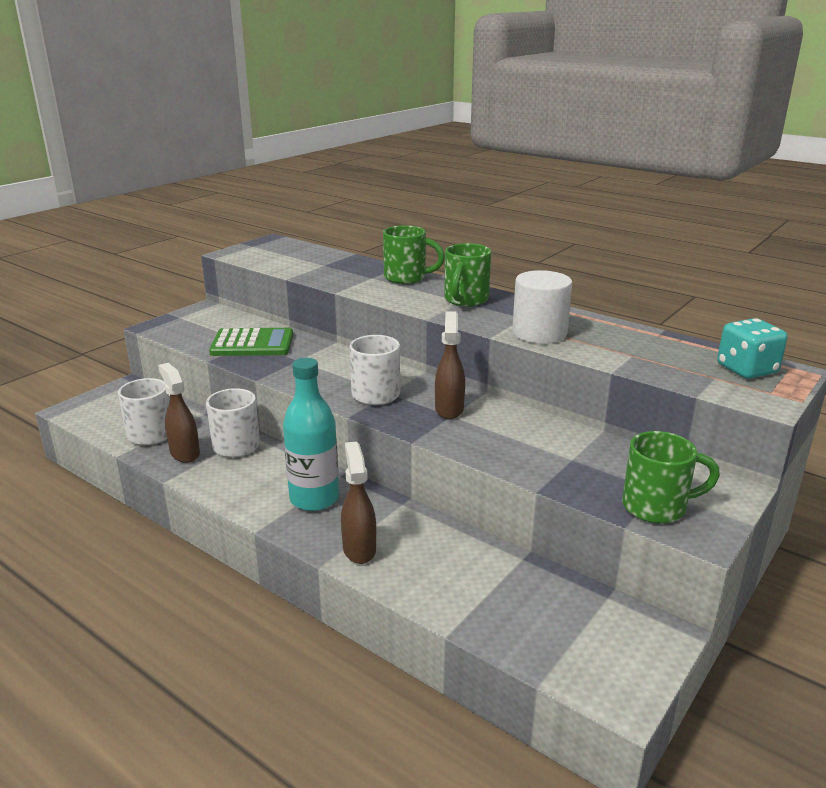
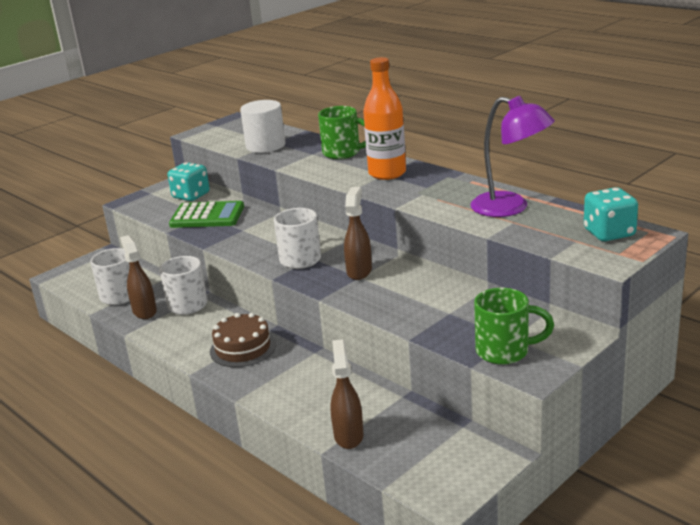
camera: 10 degrees right, 0 degrees up
turquoise bottle [283,358,339,511] -> brown cake [210,313,276,367]
brown spray bottle [341,441,376,564] -> brown spray bottle moved to [330,339,363,449]
green mug [444,243,491,307] -> orange bottle [363,57,406,180]
white cylinder [512,270,572,344] -> white cylinder moved to [240,100,285,153]
none -> turquoise dice [168,162,210,201]
none -> purple lamp [470,96,555,217]

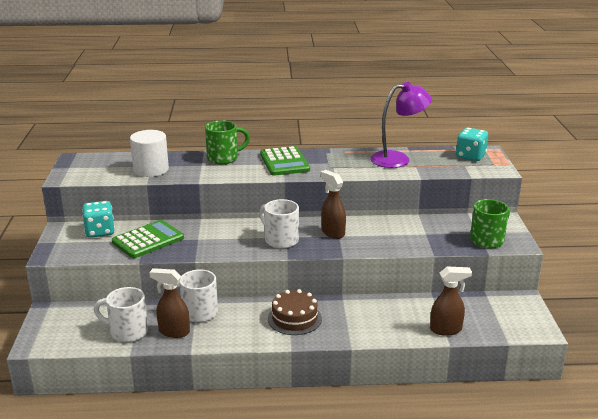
camera: 50 degrees left, 0 degrees up
brown spray bottle [330,339,363,449] -> brown spray bottle turned 135 degrees clockwise [430,266,472,336]
orange bottle [363,57,406,180] -> green calculator [260,146,310,176]

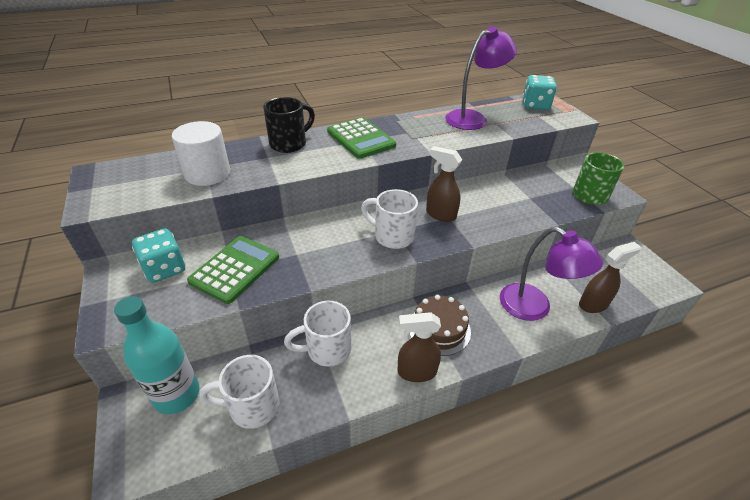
camera: 20 degrees left, 15 degrees up
brown spray bottle [149,268,190,338] -> brown spray bottle moved to [398,312,441,382]
green mug [205,120,250,164] -> black mug [263,97,315,153]
none -> turquoise bottle [114,296,200,414]
none -> purple lamp [500,227,603,321]

